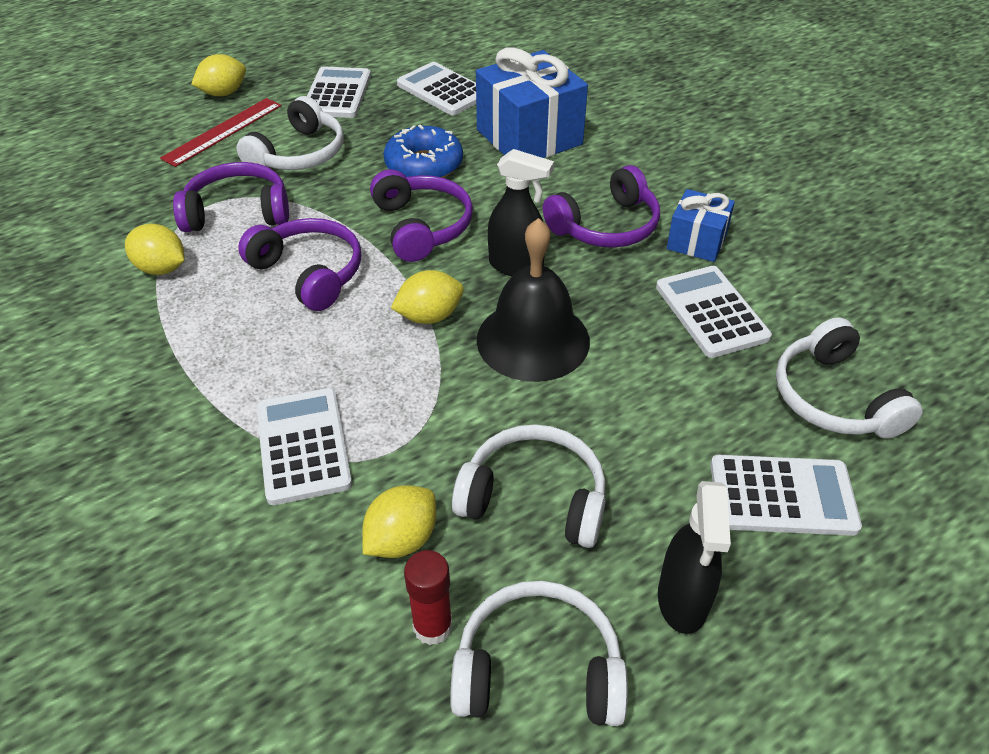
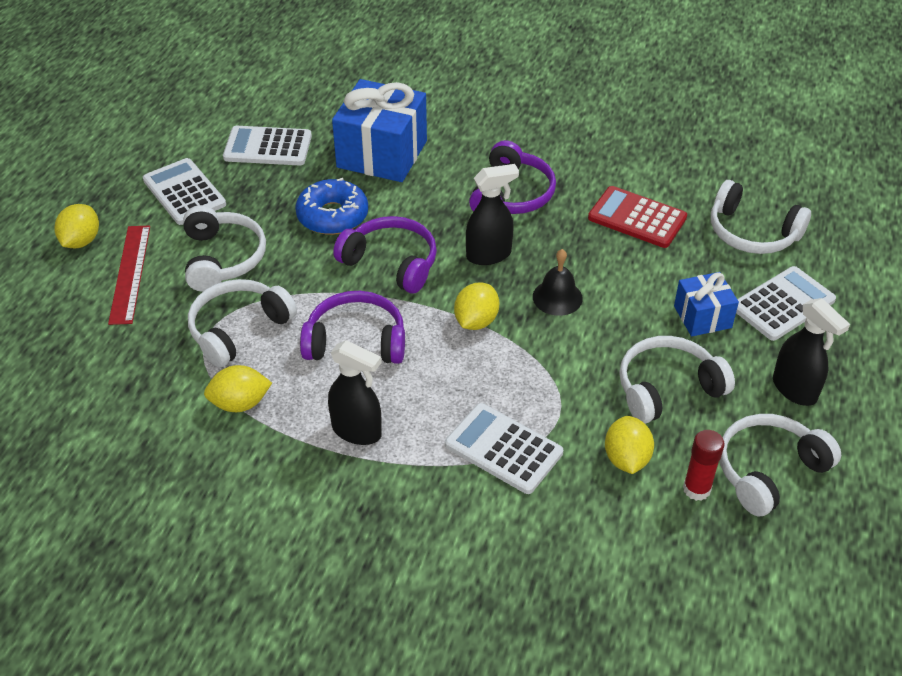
camera: 40 degrees left, 0 degrees up
purple headphones [173,162,289,232] -> white headphones [188,279,297,367]
black bell [477,218,590,382] -> black bell [533,249,583,316], size x0.55
white calculator [656,266,772,358] -> red calculator [588,186,687,248]
blue gift [667,189,735,262] -> blue gift moved to [674,272,739,337]
none -> black spray bottle [328,340,382,445]

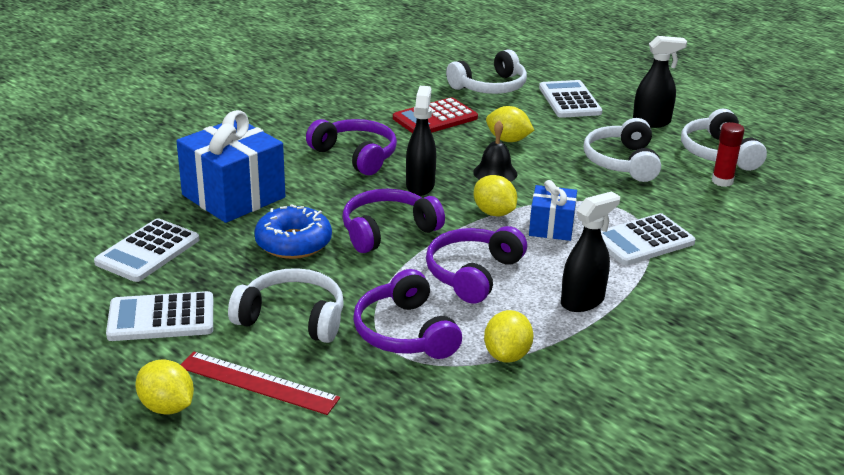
camera: 65 degrees left, 15 degrees down
white headphones [188,279,297,367] -> purple headphones [353,269,462,359]
yellow lemon [605,416,654,474] -> yellow lemon moved to [486,106,534,142]
blue gift [674,272,739,337] -> blue gift moved to [529,180,577,241]

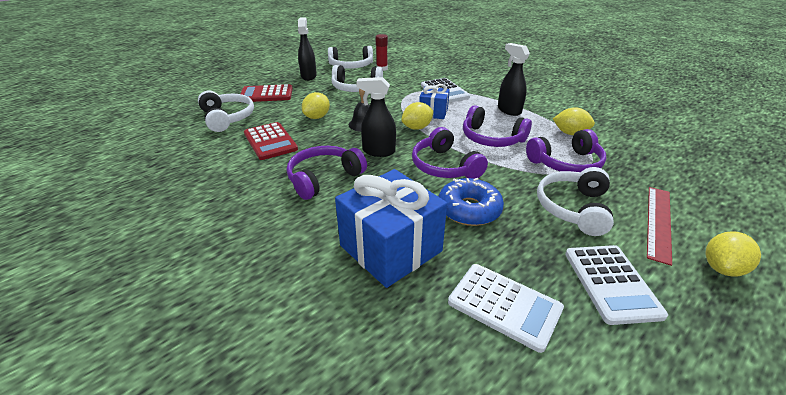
camera: 85 degrees left, 5 degrees up
white calculator [539,80,602,118] -> red calculator [240,84,293,102]

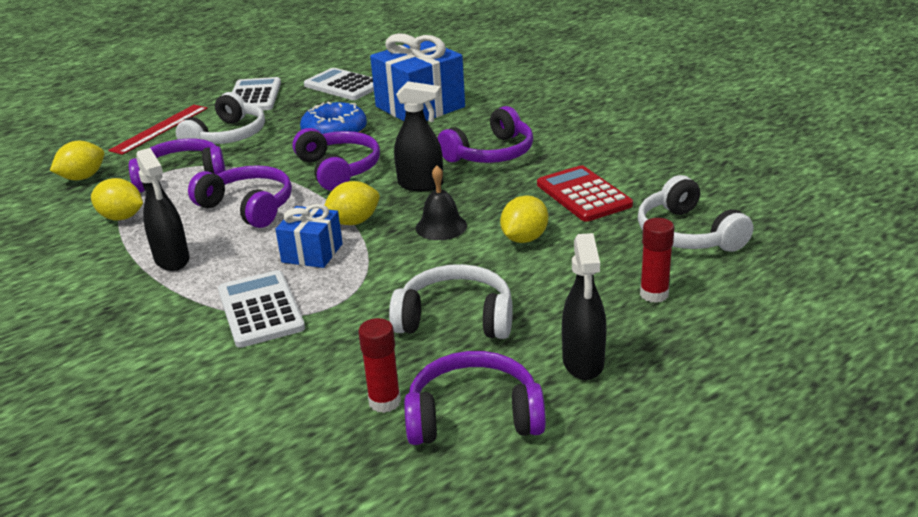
camera: 175 degrees left, 5 degrees down
red calculator [240,84,293,102] -> red glue stick [640,218,675,303]
white headphones [328,46,373,69] -> purple headphones [404,351,546,445]
yellow lemon [705,231,761,277] -> yellow lemon moved to [50,141,104,180]

